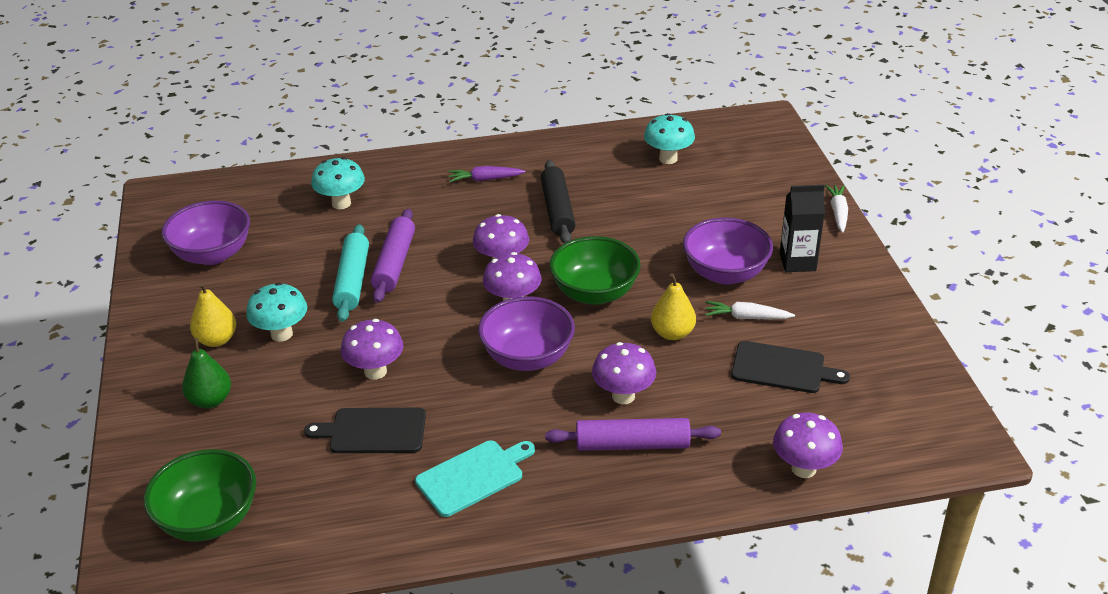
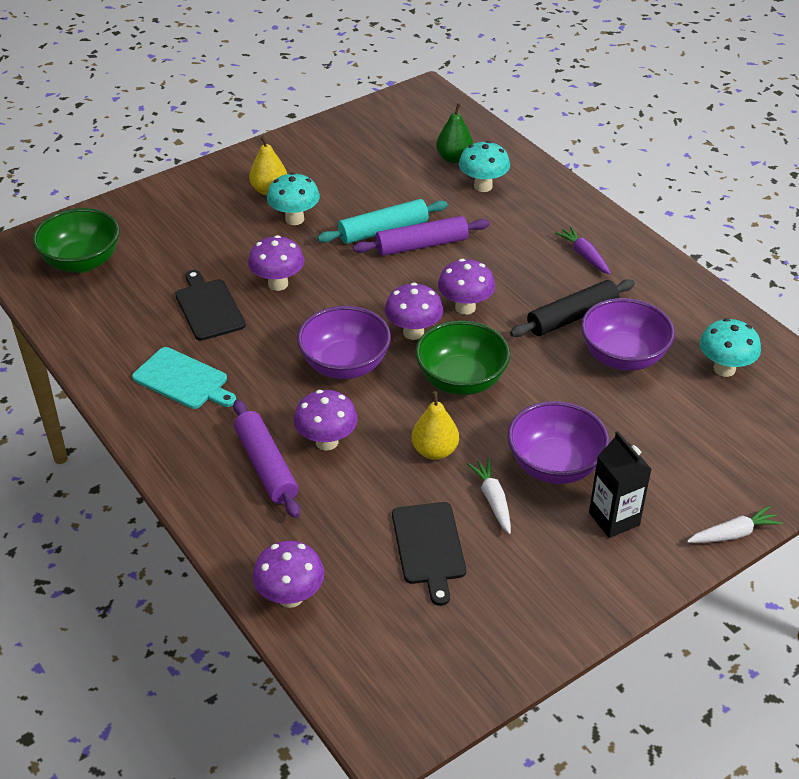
camera: 65 degrees right, 5 degrees up
purple bowl [162,200,250,265] -> purple bowl moved to [581,298,675,370]
green pear [182,338,231,408] -> green pear moved to [436,103,473,163]

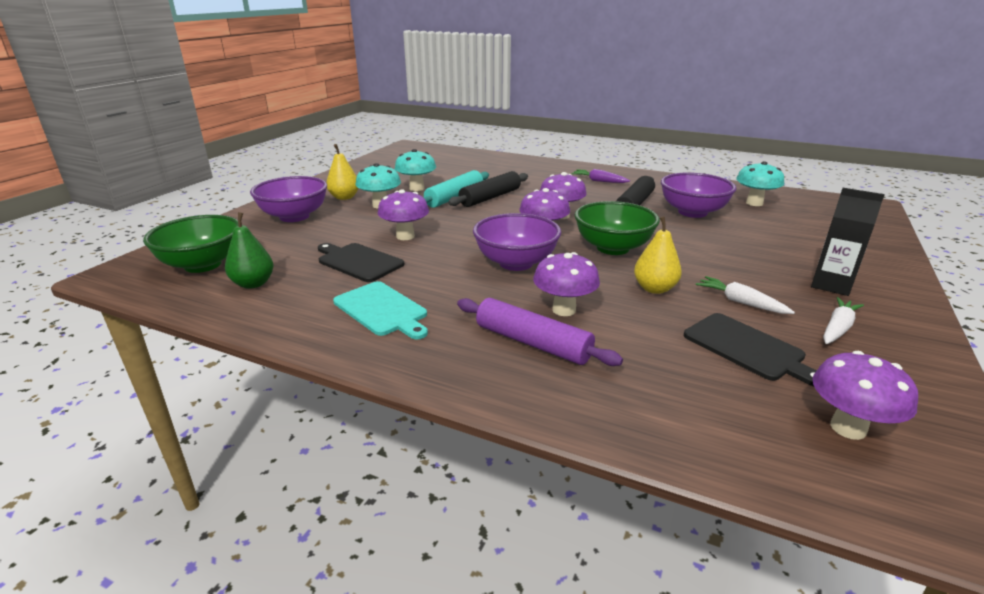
camera: 30 degrees left, 15 degrees down
turquoise cutting board [132,347,236,409] -> turquoise cutting board turned 45 degrees clockwise [333,281,428,339]
purple mushroom [253,541,324,608] -> purple mushroom moved to [812,351,918,440]
purple rolling pin [353,216,490,256] -> black rolling pin [448,171,528,207]
green pear [436,103,473,163] -> green pear moved to [225,212,273,289]
turquoise mushroom [459,141,510,192] -> turquoise mushroom moved to [395,149,436,191]
purple bowl [508,401,609,484] -> purple bowl moved to [250,176,327,222]
white carrot [687,506,783,543] -> white carrot moved to [823,297,864,344]

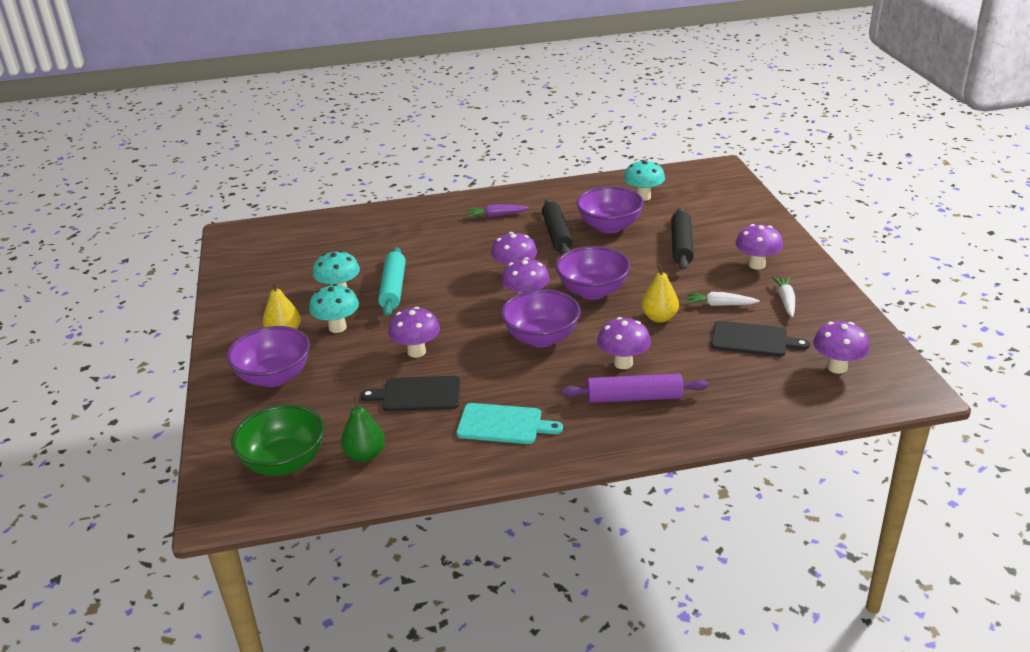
camera: 35 degrees left, 5 degrees up
black rolling pin [448,171,528,207] -> black rolling pin moved to [671,208,694,270]
green bowl [575,201,660,255] -> purple bowl [556,246,630,300]
black carton [811,188,885,296] -> purple mushroom [736,224,783,270]

